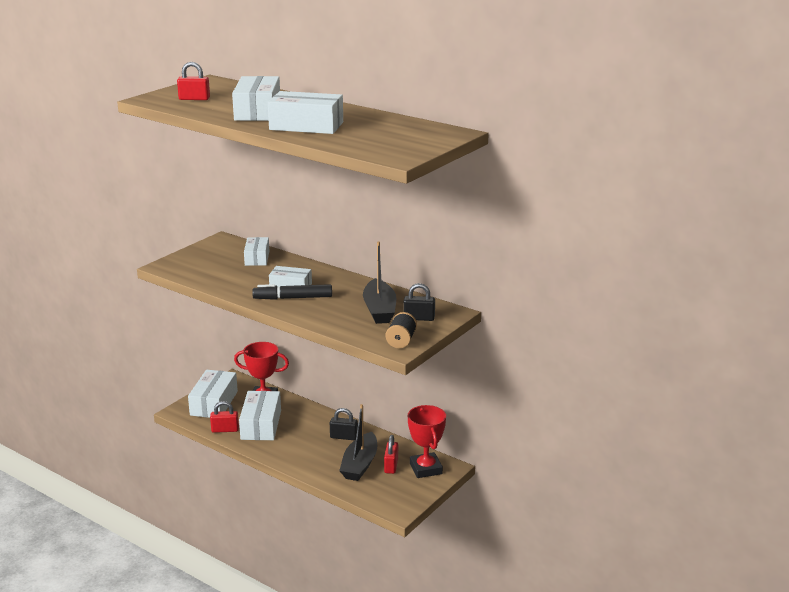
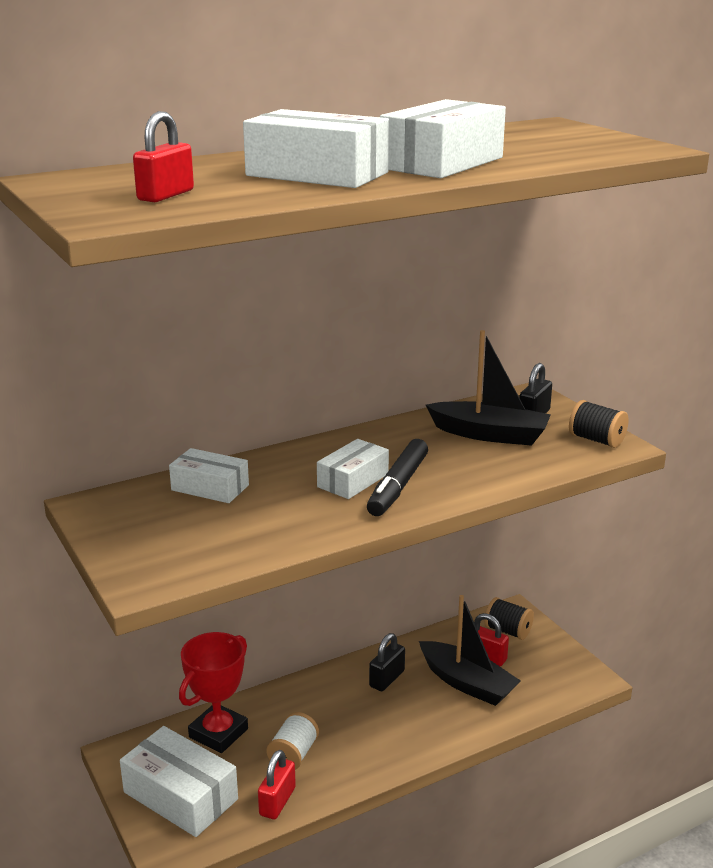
camera: 65 degrees left, 0 degrees up
white box [239,391,281,440] -> white spool [266,712,319,770]
red trophy [408,405,446,478] -> black spool [484,597,534,640]

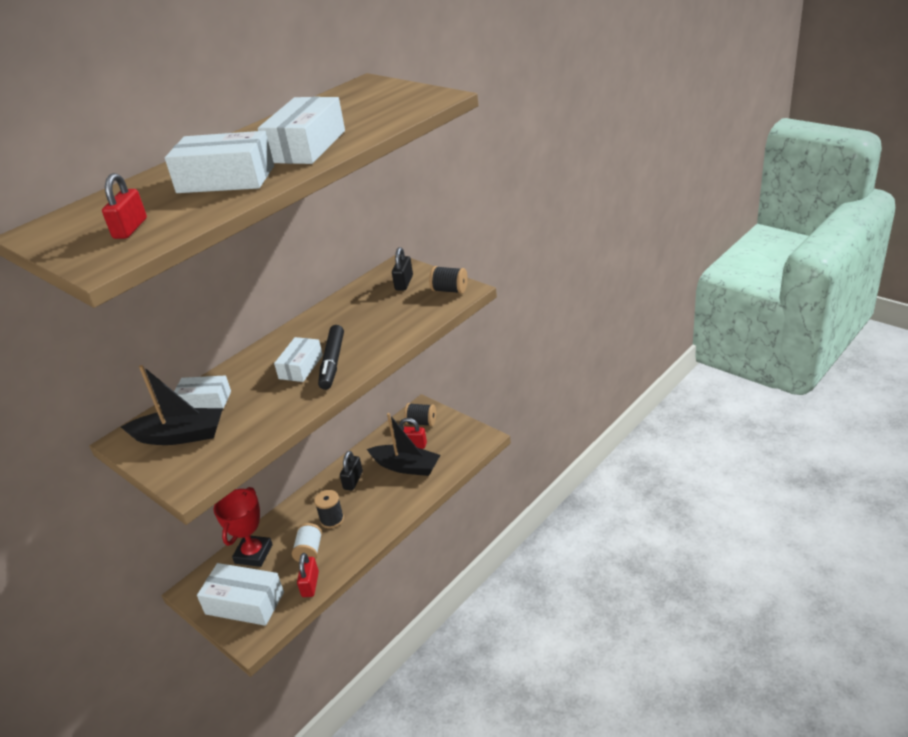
camera: 15 degrees left, 10 degrees up
black boat [426,330,551,446] -> black boat moved to [121,365,223,445]
none -> black spool [314,490,344,529]

